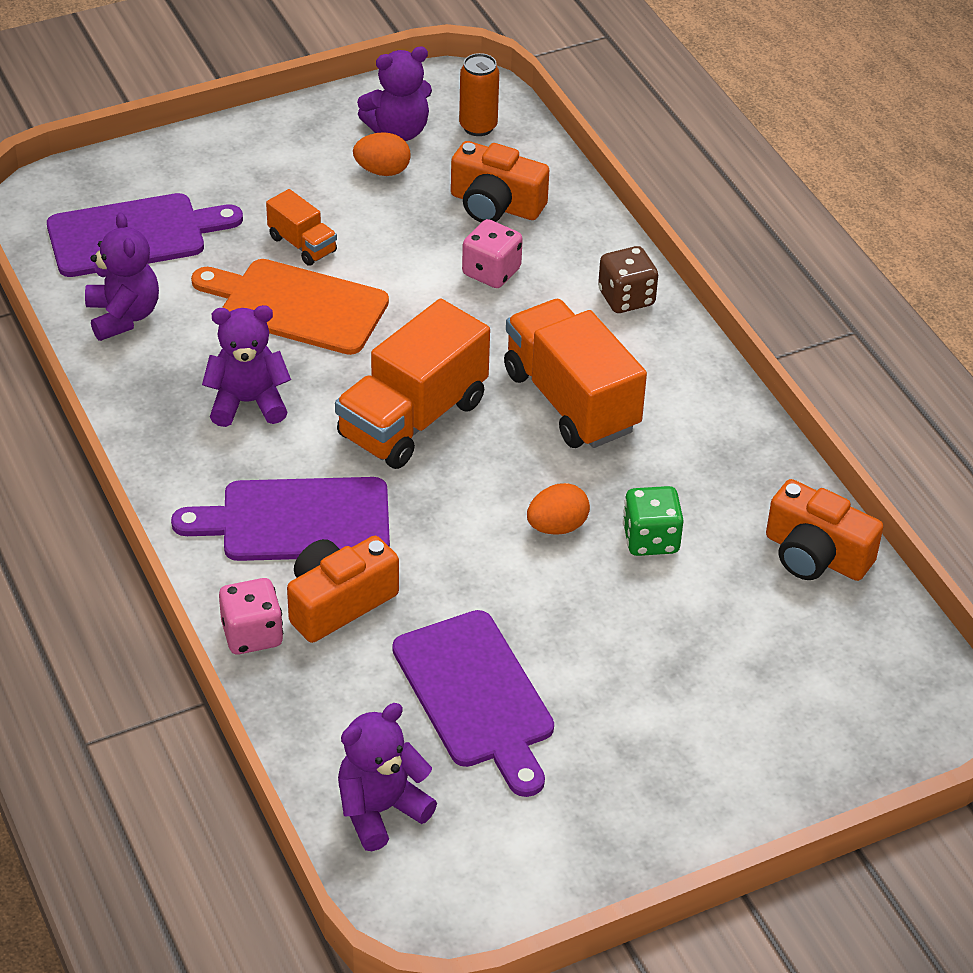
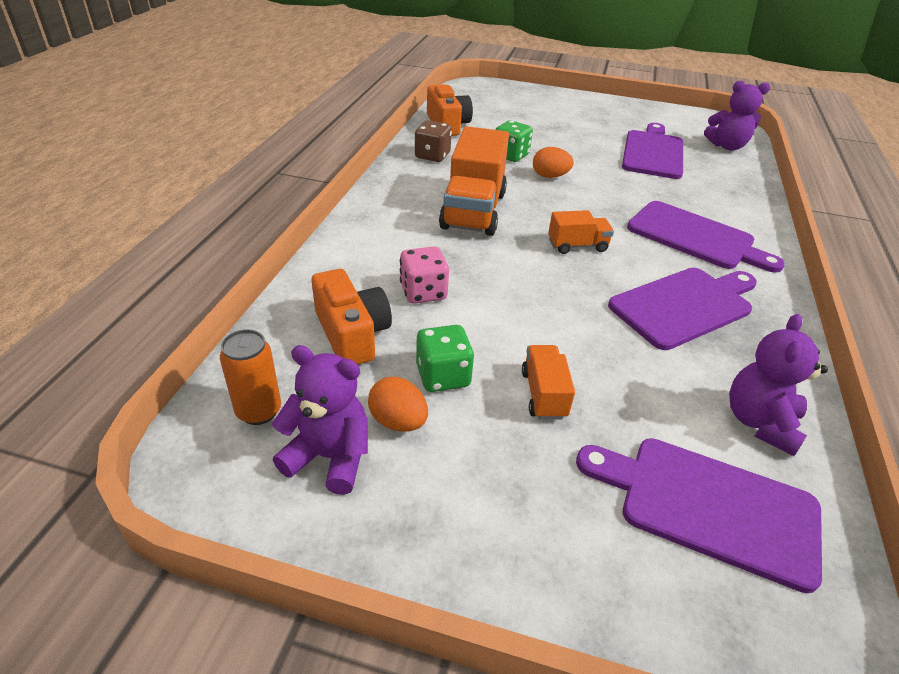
camera: 140 degrees left, 5 degrees down
orange cutting board [191,259,389,355] -> none
purple teddy bear [202,305,291,427] -> purple cutting board [608,268,757,350]
pink dice [219,578,283,655] -> none
orange camera [287,536,399,643] -> none
orange truck [335,299,490,469] -> orange truck [548,210,614,254], size x0.50
brown dice [598,246,658,313] -> brown dice moved to [415,120,452,162]
none -> green dice [416,325,474,392]

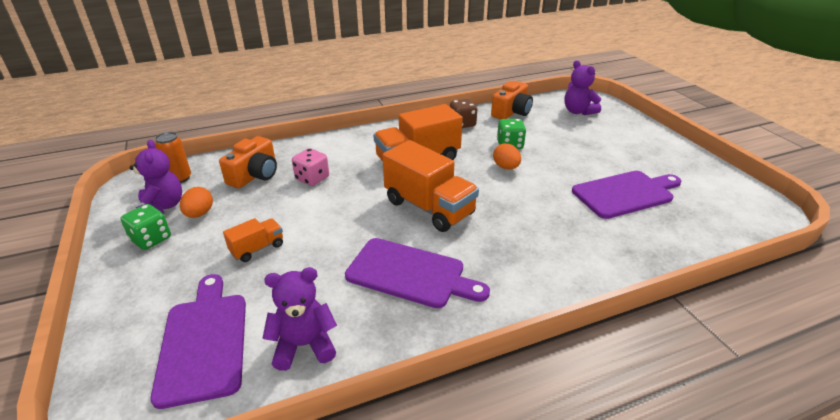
camera: 55 degrees right, 5 degrees down
green dice [416,325,474,392] -> green dice moved to [120,204,171,250]
orange truck [548,210,614,254] -> orange truck [383,140,479,232], size x2.01
purple cutting board [627,201,785,273] -> none
purple teddy bear [704,81,770,151] -> purple teddy bear moved to [565,60,601,115]

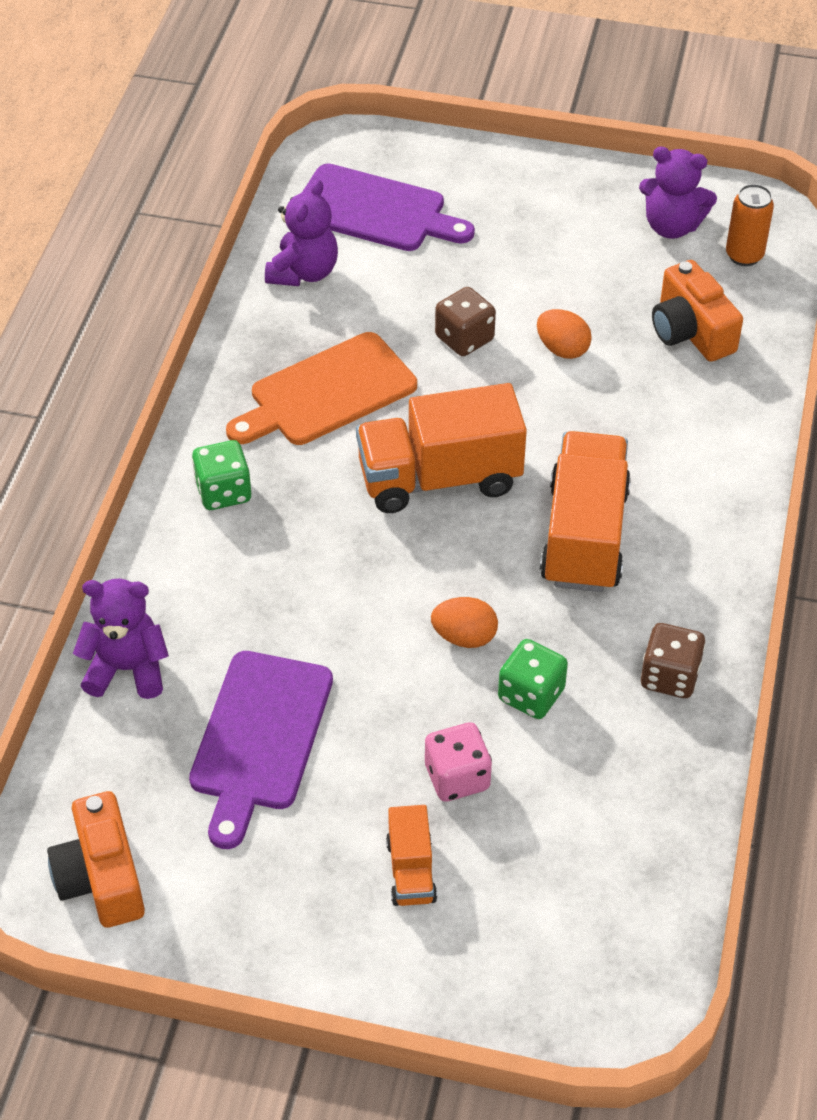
camera: 125 degrees right, 15 degrees up
green dice [120,204,171,250] -> green dice moved to [192,440,251,510]
orange egg [180,187,213,218] -> orange egg moved to [537,309,592,359]
orange truck [223,218,283,262] -> orange truck moved to [386,805,437,906]
pink dice [292,148,329,186] -> pink dice moved to [425,722,492,802]
purple cutting board [345,238,490,308] -> orange cutting board [226,332,417,445]
orange camera [491,81,533,119] -> orange camera moved to [47,791,145,928]
purple teddy bear [565,60,601,115] -> purple teddy bear moved to [73,579,169,699]
none -> brown dice [435,287,496,356]

